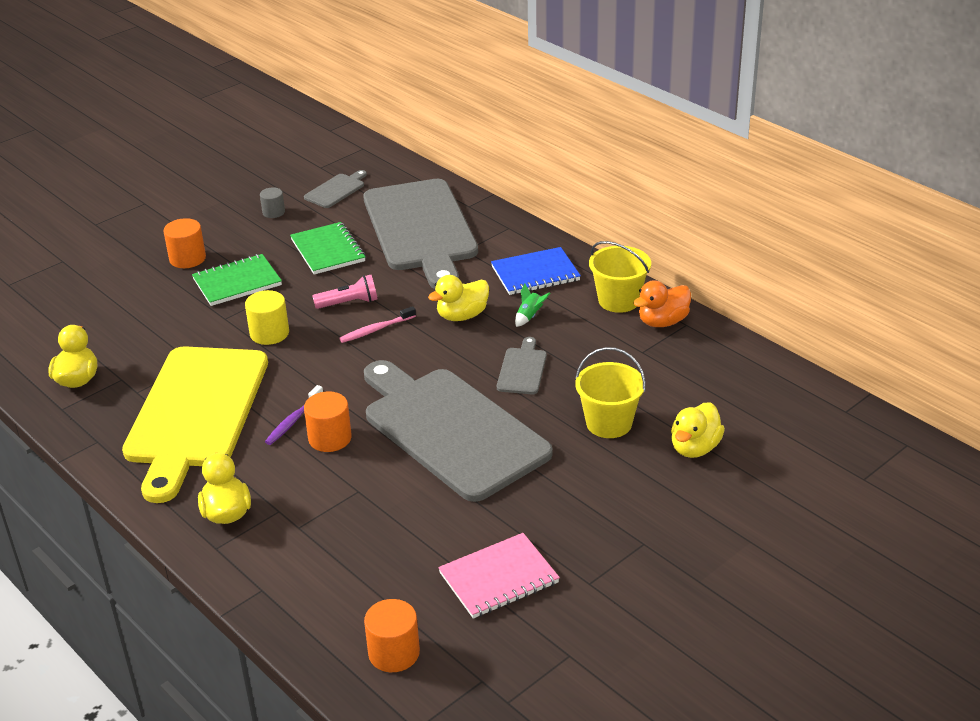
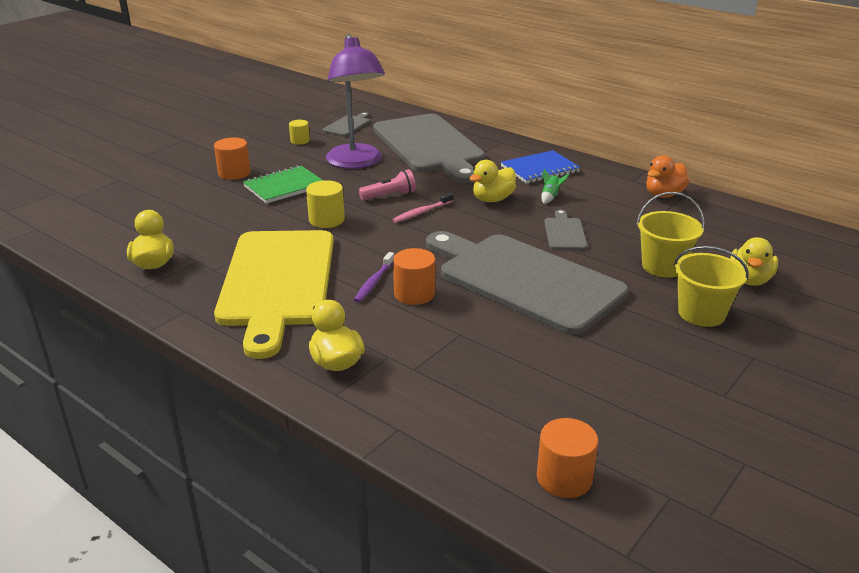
camera: 10 degrees left, 5 degrees down
grey cylinder [260,187,285,218] -> yellow cylinder [289,120,310,145]
green notebook [290,222,366,274] -> purple lamp [326,34,385,169]
pink notebook [438,533,560,619] -> none
yellow bucket [589,241,651,313] -> yellow bucket moved to [674,246,749,327]

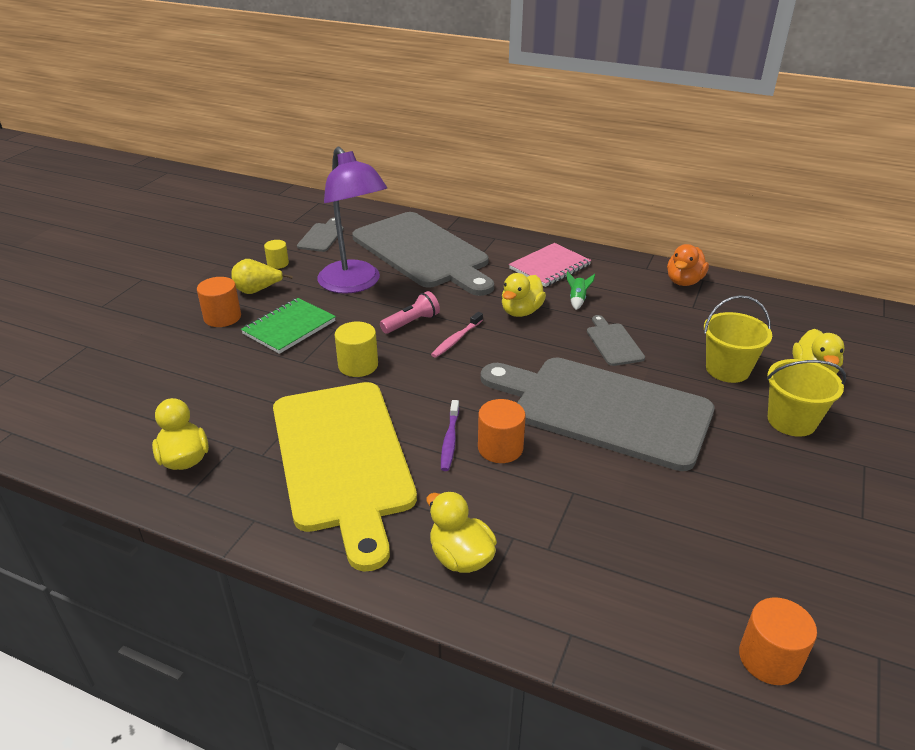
camera: 15 degrees left, 5 degrees up
blue notebook [501,150,580,184] -> pink notebook [509,243,591,287]
none -> yellow pear [231,259,293,294]

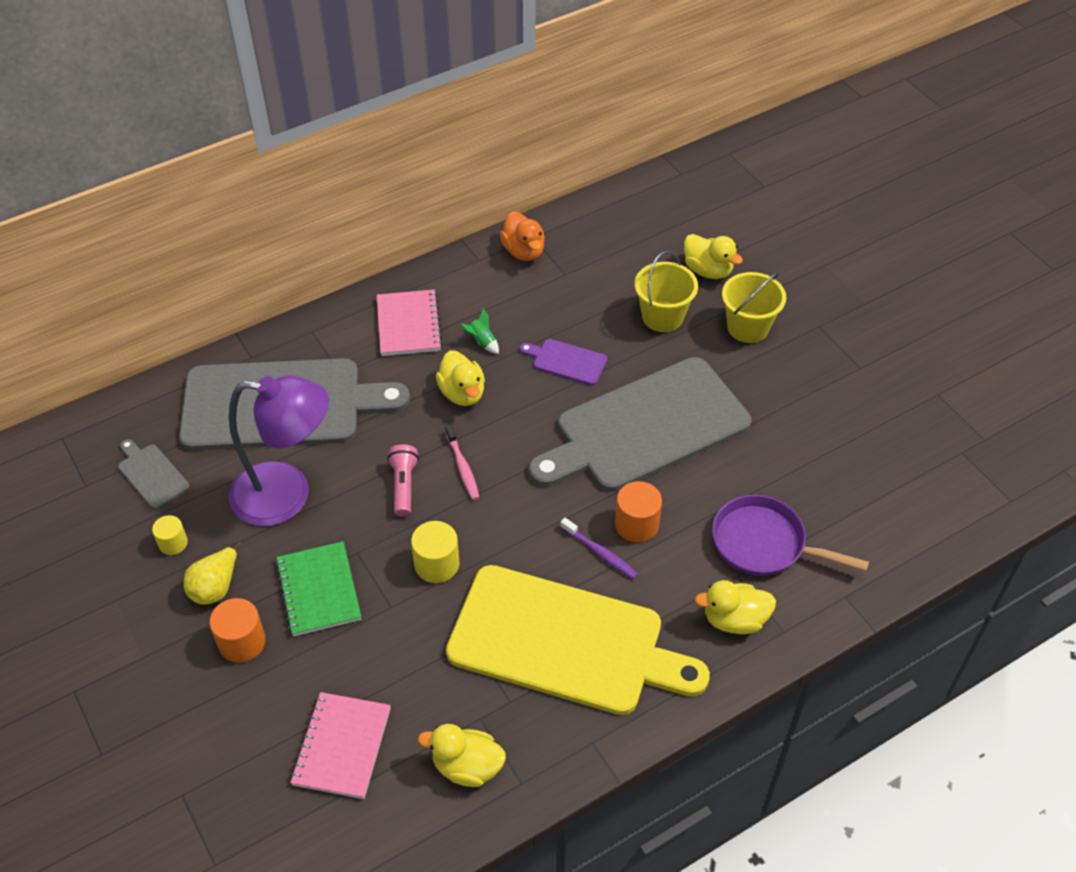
camera: 55 degrees left, 15 degrees up
grey cutting board [587,315,645,366] -> purple cutting board [520,339,608,385]
orange cylinder [739,597,817,685] -> none
none -> pink notebook [290,692,391,799]
none -> purple pan [712,495,869,576]

